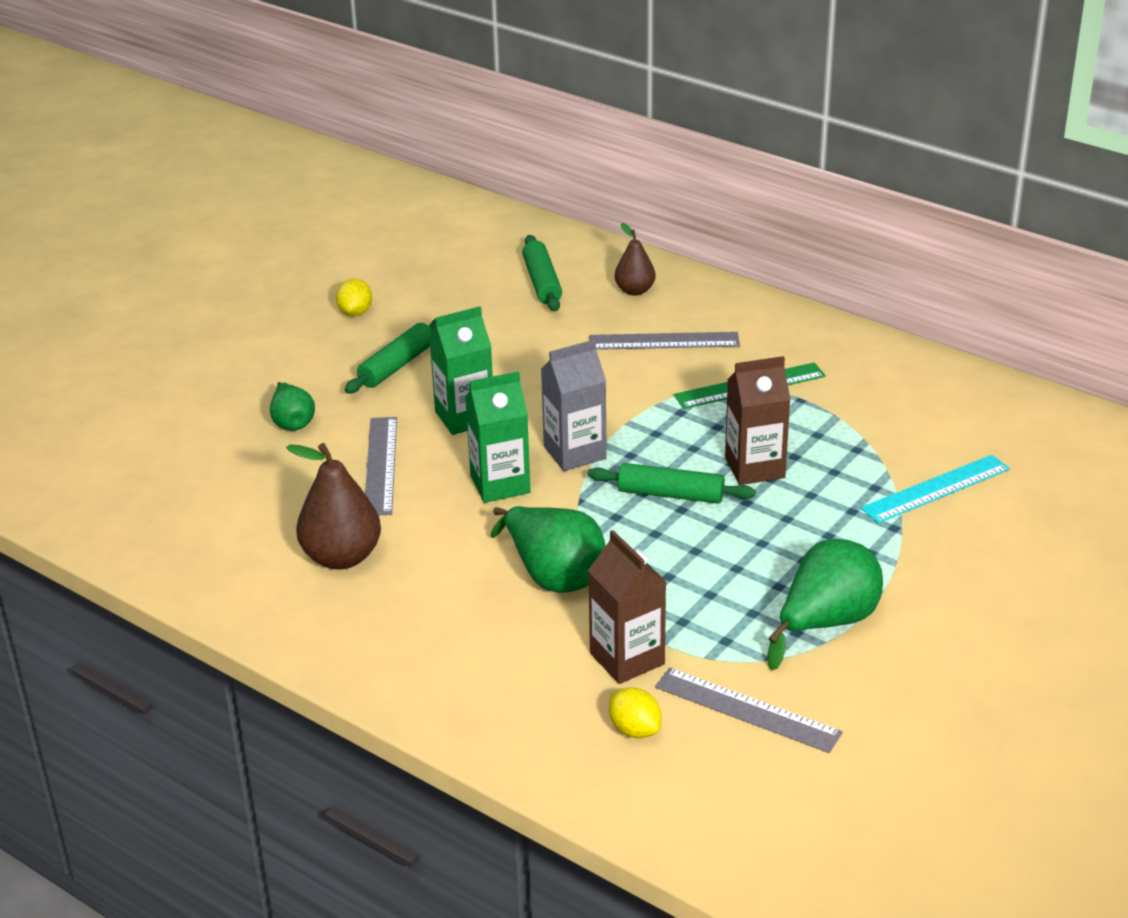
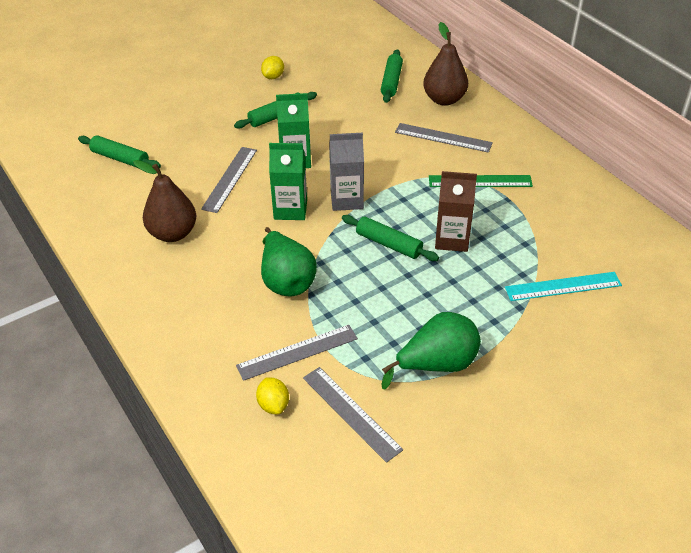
camera: 20 degrees right, 10 degrees up
green pear [270,382,315,431] -> none
brown carton [588,530,666,684] -> grey ruler [236,325,358,381]
brown pear [615,223,656,296] -> brown pear [423,22,468,106], size x1.68
none -> green rolling pin [78,135,161,168]

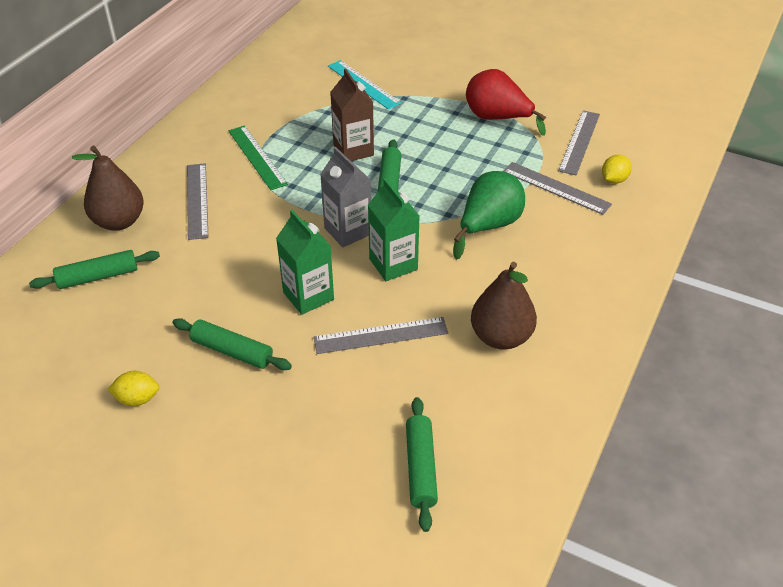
camera: 120 degrees left, 0 degrees up
green pear [382,312,481,389] -> red pear [466,69,546,136]

